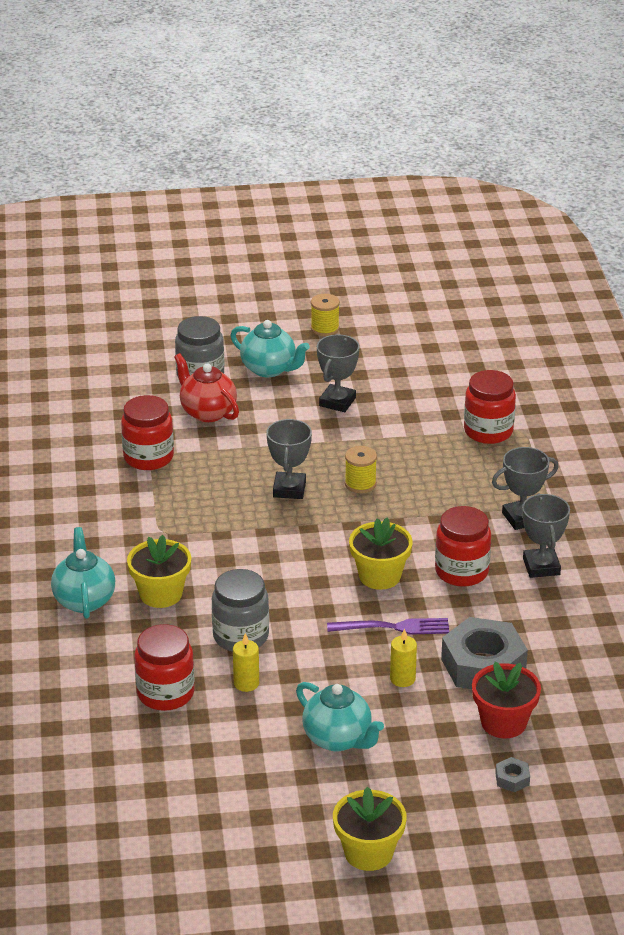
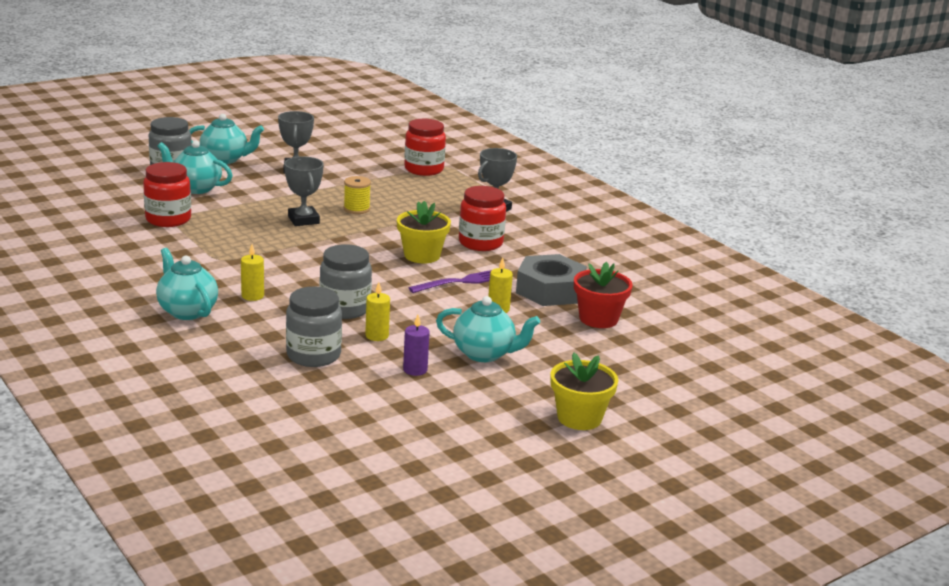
camera: 30 degrees left, 10 degrees down
yellow flower pot [127,535,191,608] -> yellow candle [241,244,264,301]
red jar [134,624,195,711] -> grey jar [286,286,342,367]
red teapot [174,353,239,422] -> turquoise teapot [158,140,233,194]
yellow spool [311,294,340,336] -> none
grey nut [495,757,530,792] -> none
grey trophy [522,494,570,578] -> none
none -> purple candle [403,315,430,376]

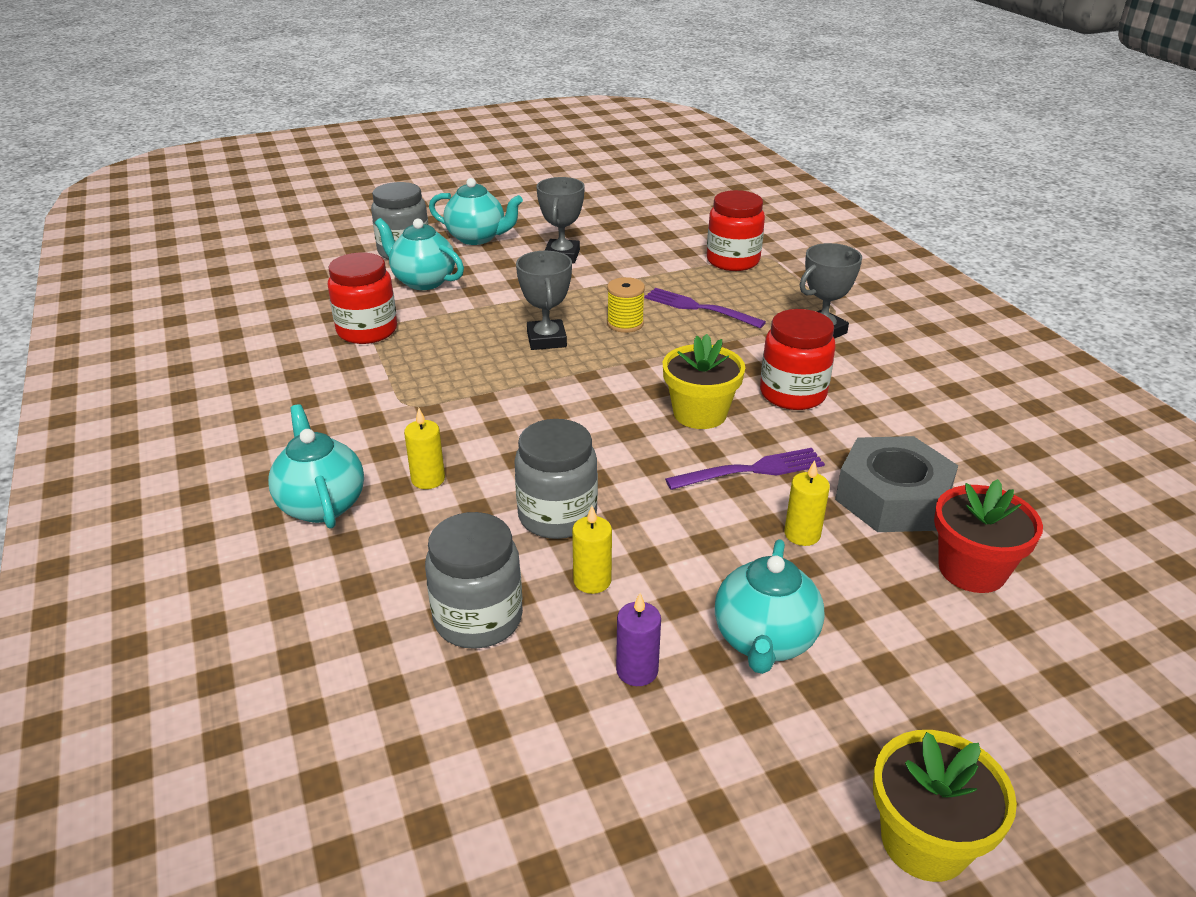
camera: 15 degrees right, 10 degrees up
turquoise teapot [436,296,540,362] -> turquoise teapot turned 75 degrees clockwise [715,539,825,674]
none -> purple fork [644,288,766,328]

